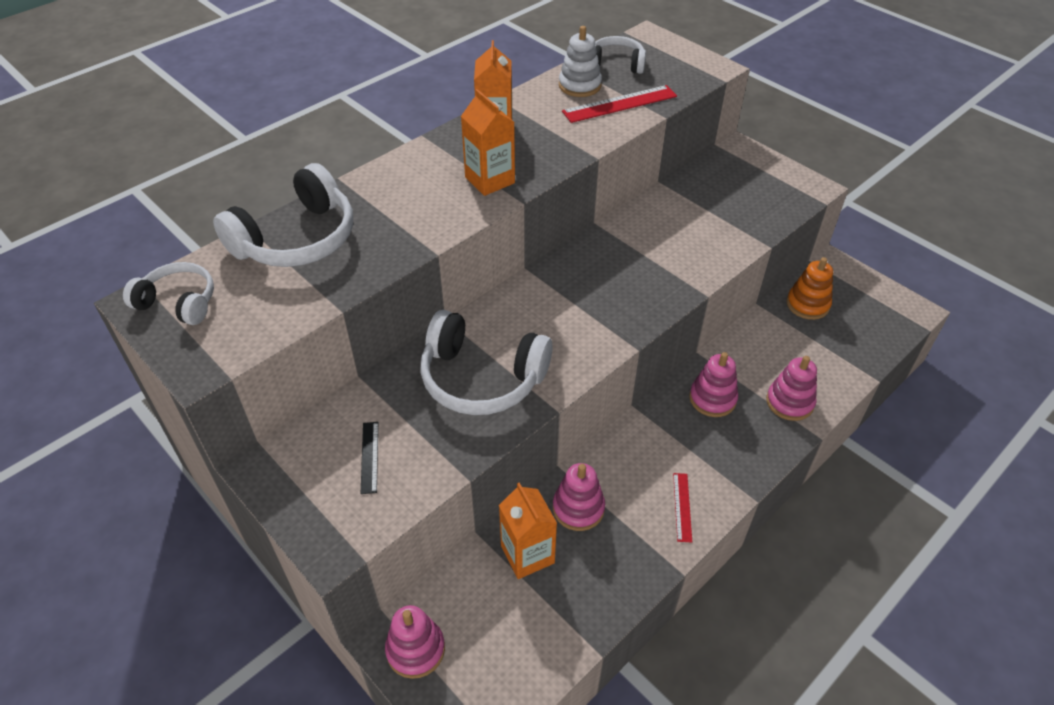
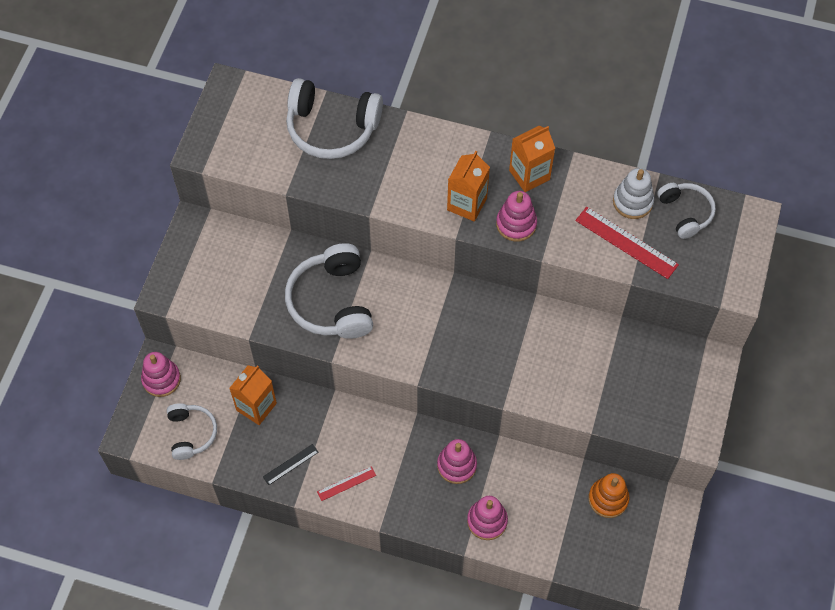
camera: 60 degrees right, 15 degrees up
white headphones [123,262,214,325] -> white headphones moved to [167,403,217,460]
black ruler [361,422,378,494] -> black ruler moved to [263,444,319,485]
pink stacking toy [553,463,605,531] -> pink stacking toy moved to [496,191,537,242]

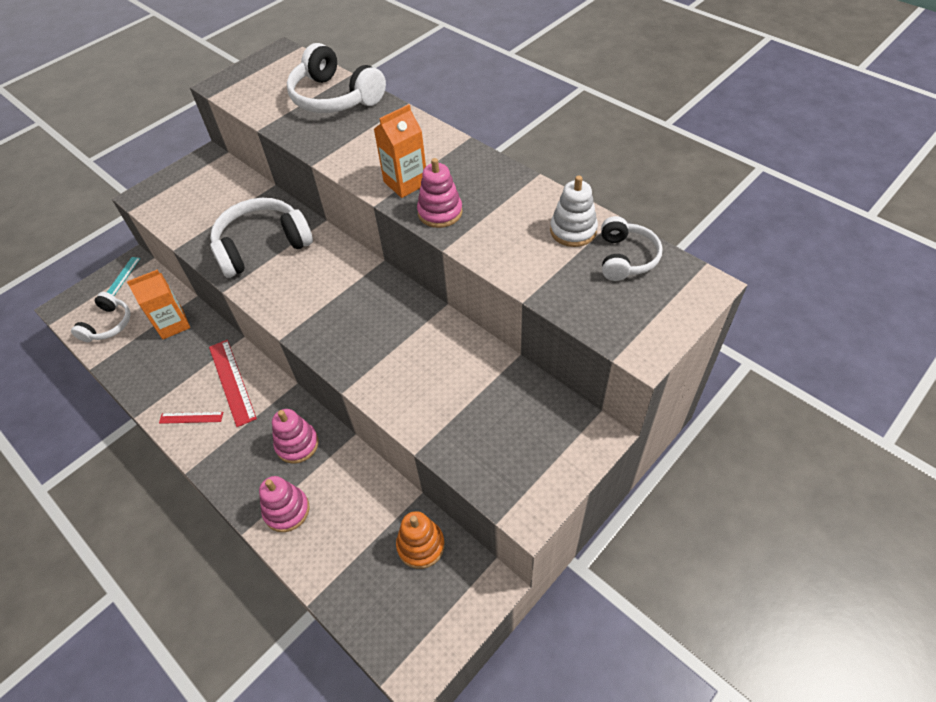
camera: 30 degrees right, 10 degrees down
pink stacking toy [141,352,181,397] -> turquoise ruler [107,257,141,296]
black ruler [263,444,319,485] -> none
white headphones [285,243,373,339] -> white headphones turned 45 degrees clockwise [210,198,313,278]
orange carton [509,126,555,192] -> none
red ruler [575,207,679,279] -> red ruler moved to [209,340,257,427]

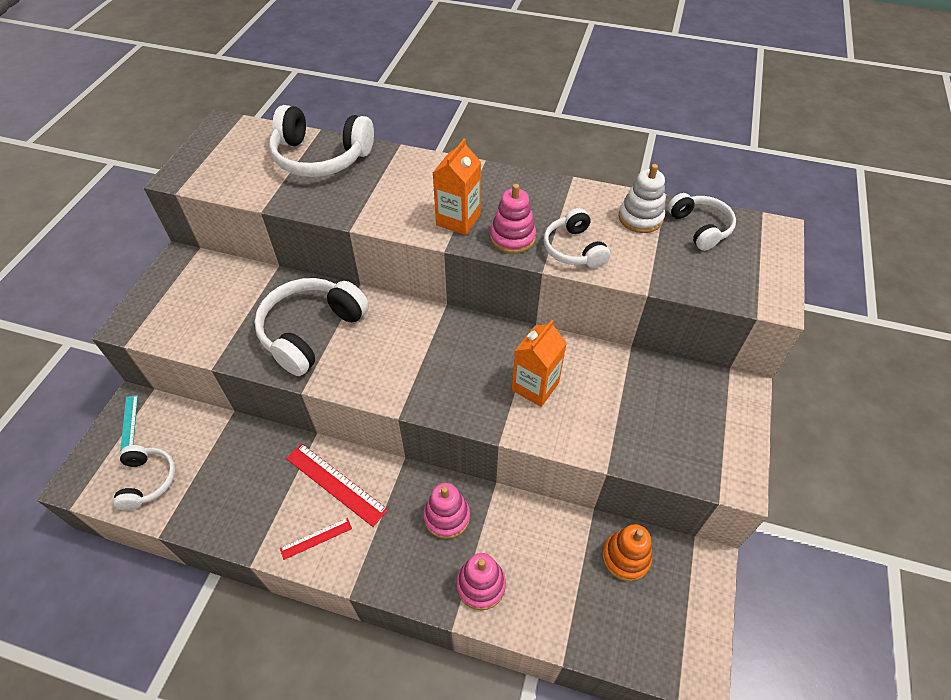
camera: 30 degrees left, 0 degrees up
orange carton [127,270,190,339] -> orange carton moved to [512,320,567,407]
none -> white headphones [544,208,610,268]

